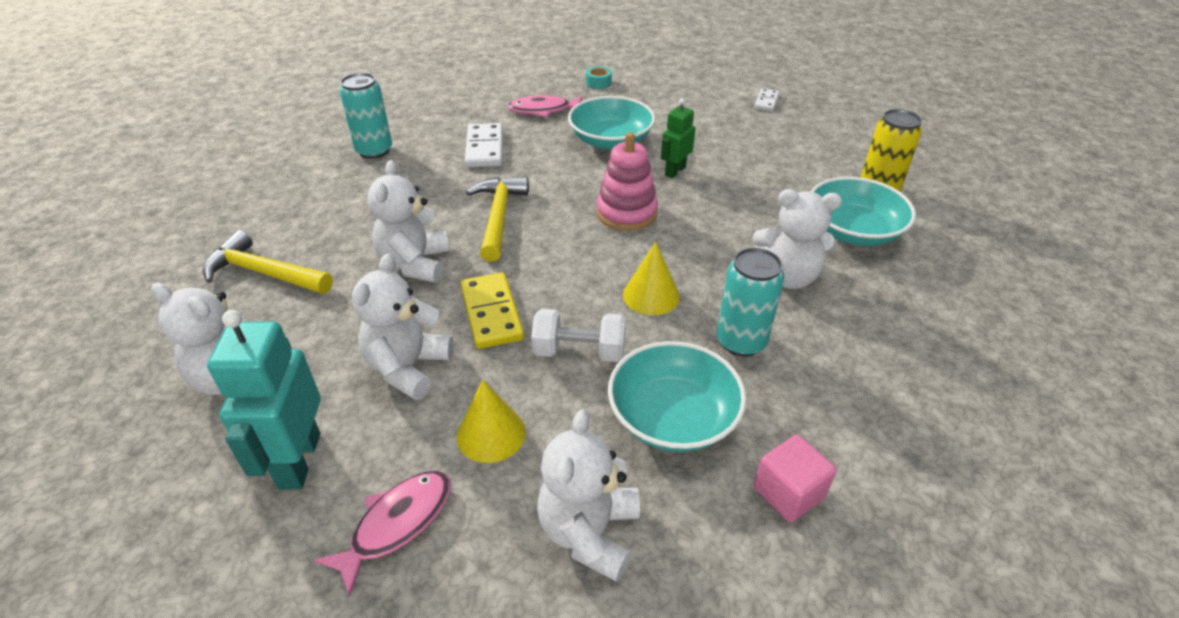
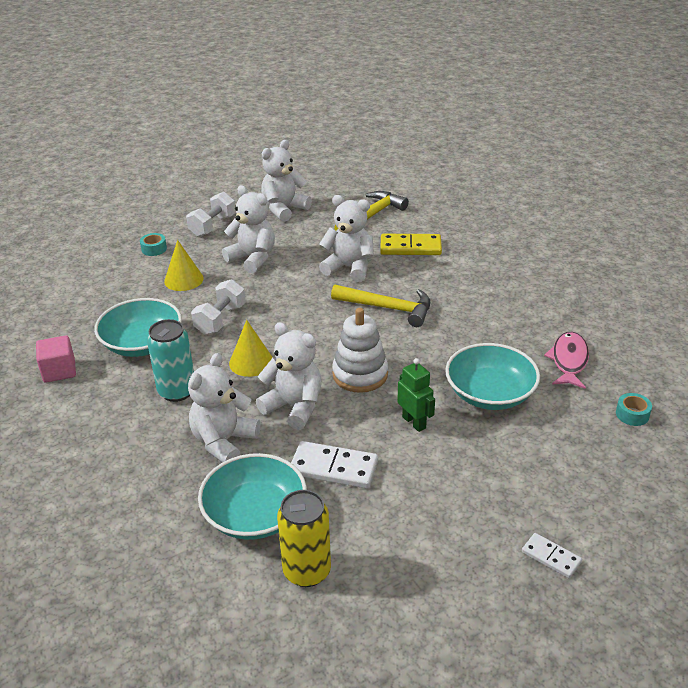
camera: 110 degrees right, 5 degrees down
turquoise robot [207,310,321,489] -> white dumbbell [186,192,236,237]
pink fish [314,471,451,597] -> turquoise tape [140,233,167,256]
turquoise can [340,73,392,159] -> none
yellow domino [461,272,524,349] -> yellow domino moved to [380,234,442,255]
white domino [465,123,503,167] -> white domino moved to [291,441,378,489]
white teddy bear [537,409,640,582] -> white teddy bear moved to [256,322,322,430]
pink stacking toy [596,132,658,231] -> white stacking toy [332,308,388,393]

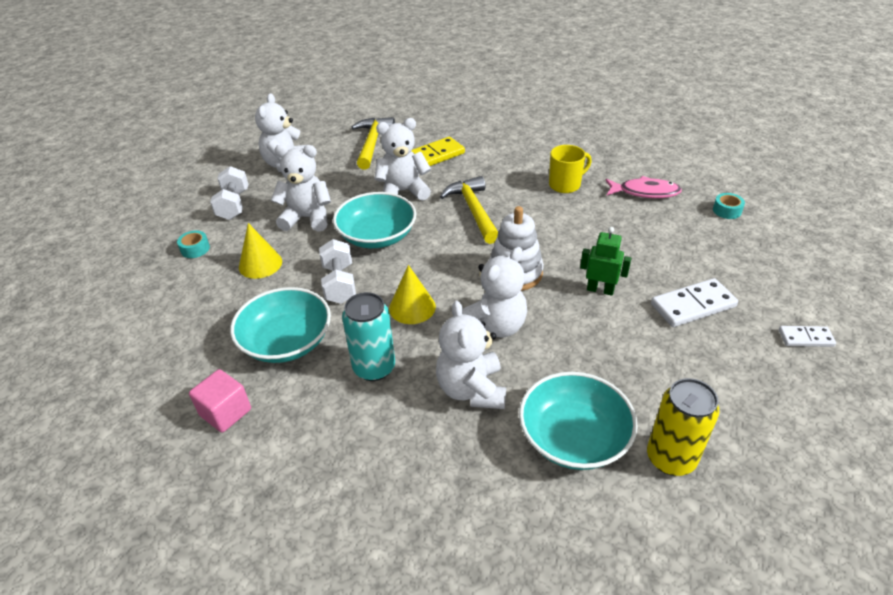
camera: 35 degrees left, 5 degrees up
white teddy bear [256,322,322,430] -> white teddy bear turned 135 degrees clockwise [463,247,527,338]
white domino [291,441,378,489] -> white domino moved to [651,278,738,327]
yellow hammer [331,284,430,327] -> yellow hammer turned 90 degrees counterclockwise [440,176,498,244]
turquoise bowl [445,343,540,410] -> turquoise bowl moved to [333,192,416,248]
pink fish [544,332,589,389] -> pink fish turned 120 degrees clockwise [605,176,682,198]
none -> yellow mug [549,145,592,193]

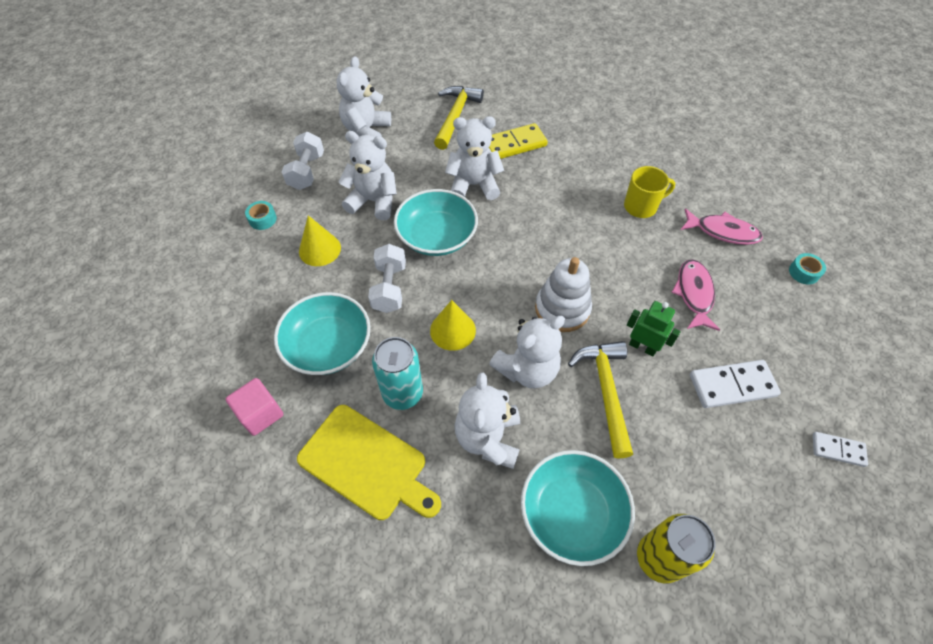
camera: 10 degrees right, 15 degrees up
yellow hammer [440,176,498,244] -> yellow hammer moved to [568,341,633,459]
none -> yellow cutting board [297,405,441,520]
none -> pink fish [671,259,720,331]

